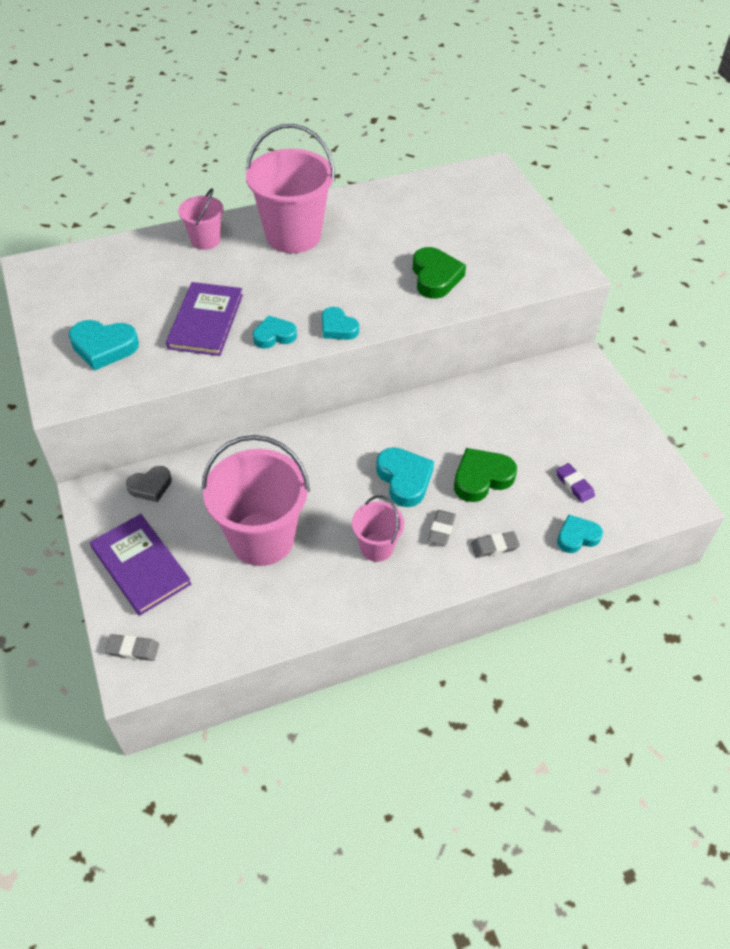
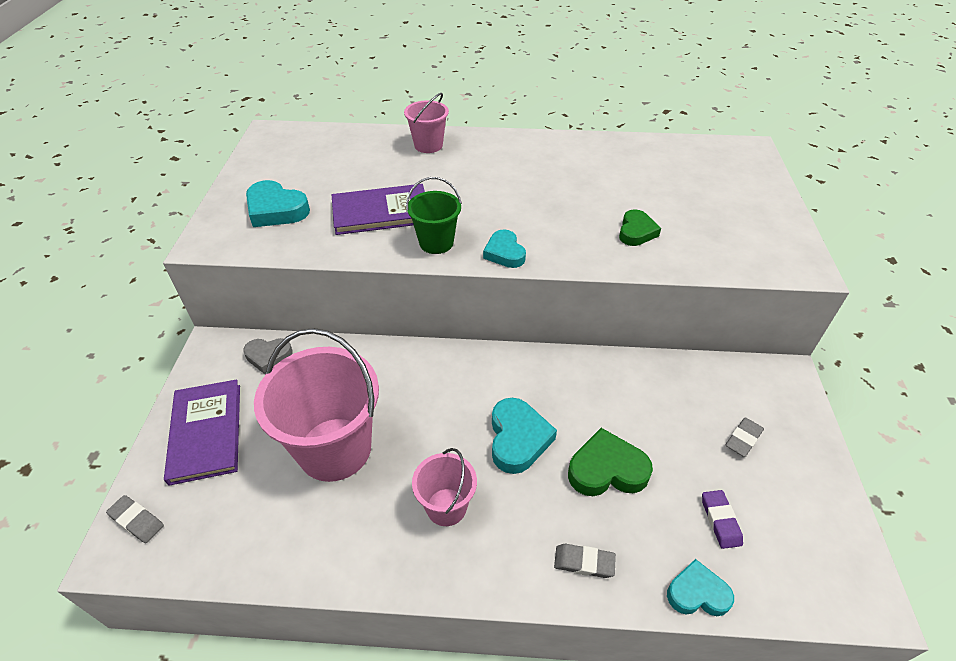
camera: 25 degrees right, 5 degrees down
purple book [166,282,243,356] -> purple book turned 45 degrees clockwise [332,184,425,235]
pink bucket [246,124,335,253] -> none
turquoise heart [253,315,297,349] -> green bucket [406,177,462,254]
green heart [413,247,466,299] -> green heart [619,209,661,246], size x0.66
grey eraser [428,510,456,546] -> grey eraser moved to [726,417,764,457]

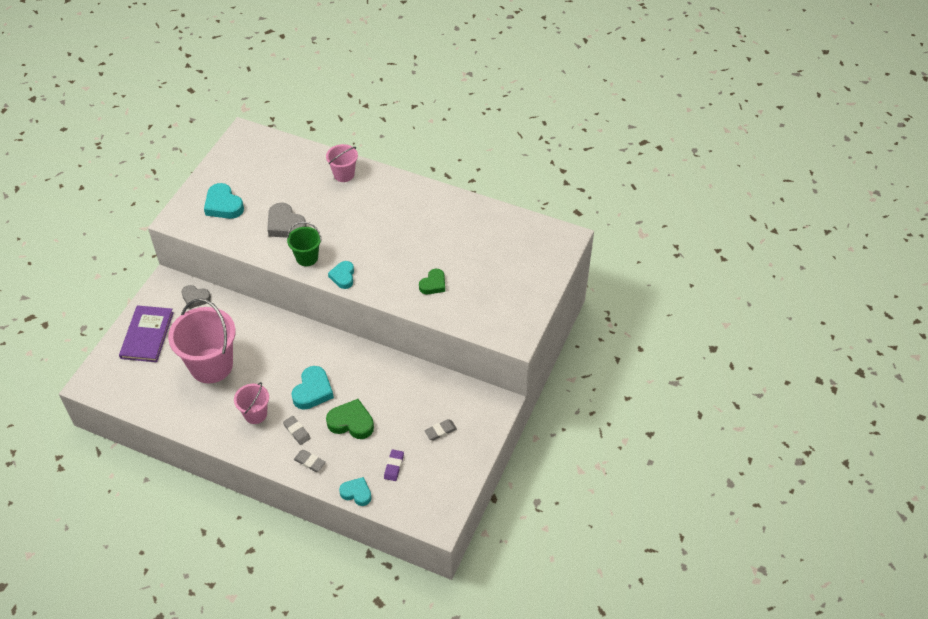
camera: 20 degrees right, 5 degrees up
grey eraser [106,495,164,543] -> grey eraser moved to [283,416,311,445]
purple book [332,184,425,235] -> grey heart [267,202,307,238]

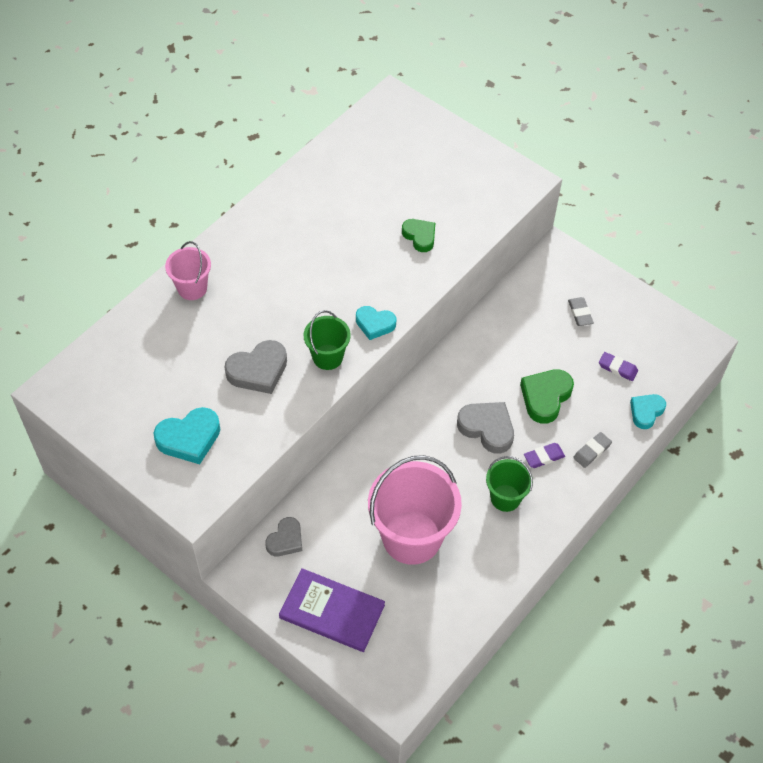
camera: 75 degrees left, 5 degrees up
pink bucket [234,382,269,424] -> green bucket [486,456,533,512]
grey eraser [283,416,311,445] -> purple eraser [524,443,565,468]
turquoise heart [291,366,334,410] -> grey heart [457,402,514,454]

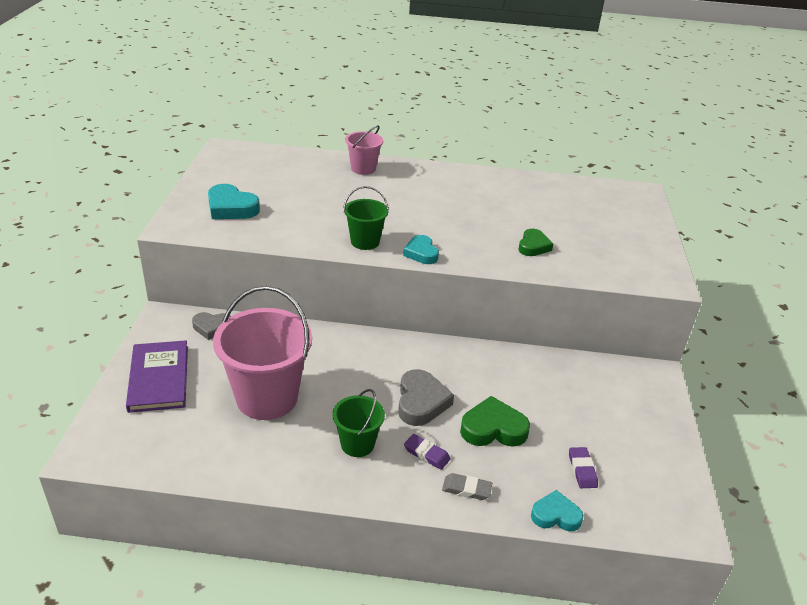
camera: 55 degrees right, 20 degrees down
grey heart [224,340,287,394] -> none
grey eraser [568,297,594,326] -> none

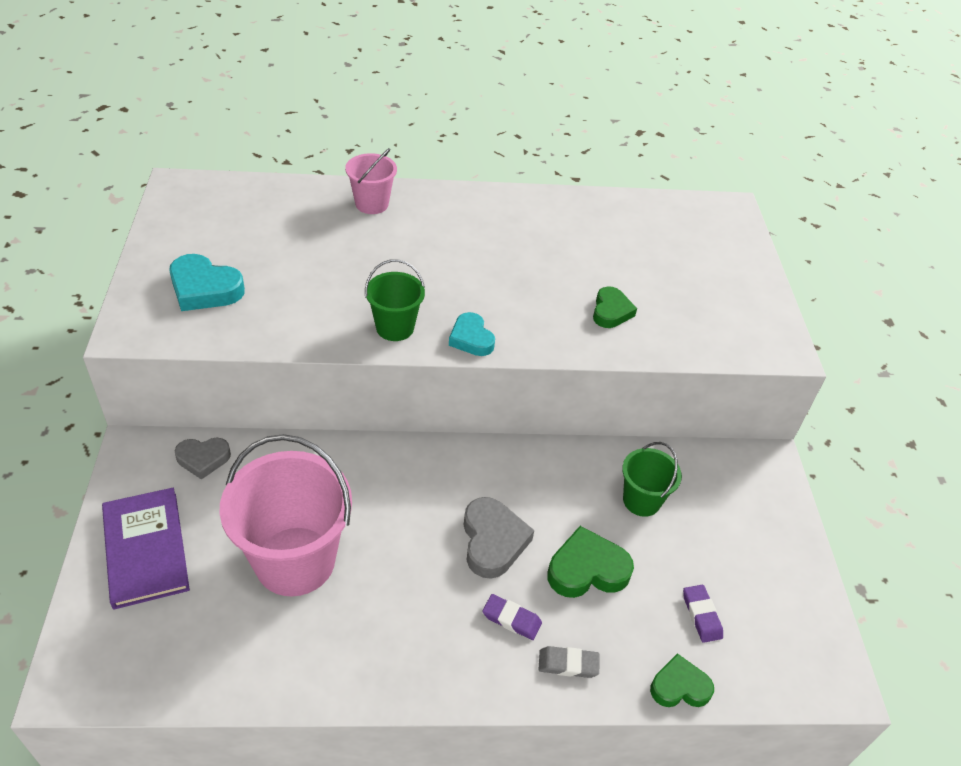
camera: 10 degrees left, 10 degrees up
green bucket [332,389,385,457] -> green bucket moved to [622,442,682,517]
turquoise heart [531,490,583,531] -> green heart [650,653,714,707]

